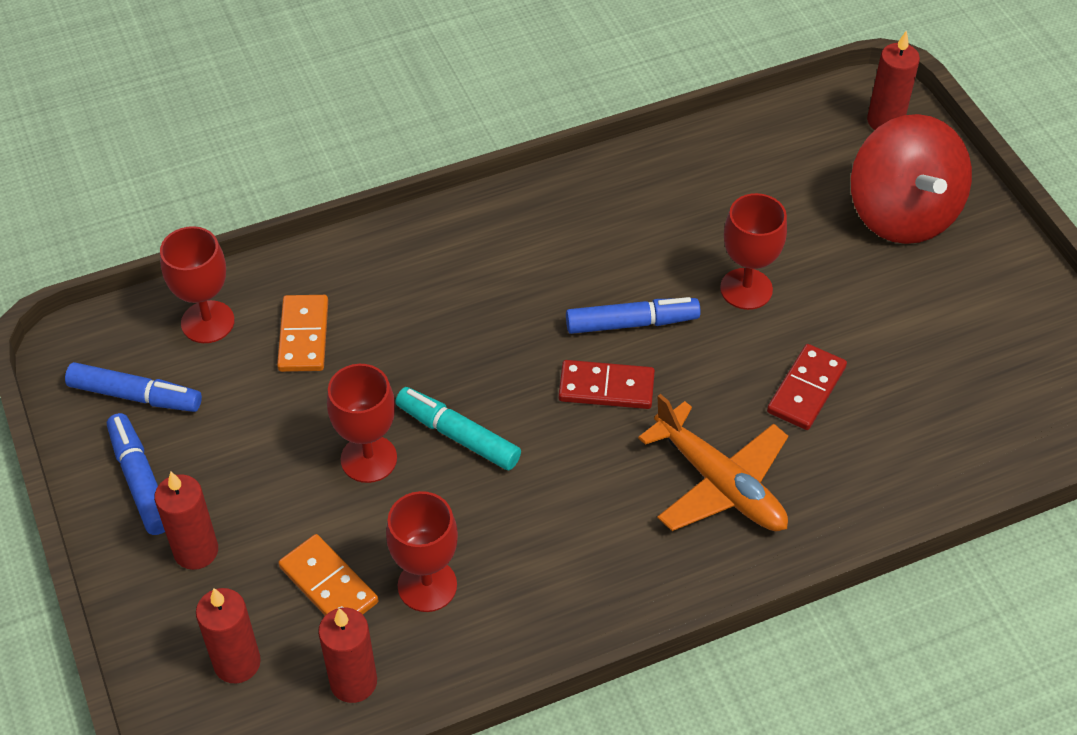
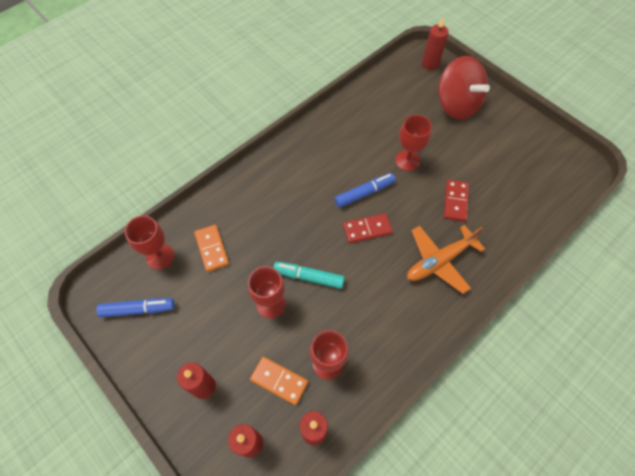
camera: 20 degrees left, 10 degrees up
blue marker [107,413,165,535] -> none
orange plane [638,394,788,531] -> orange plane turned 120 degrees clockwise [407,225,485,294]

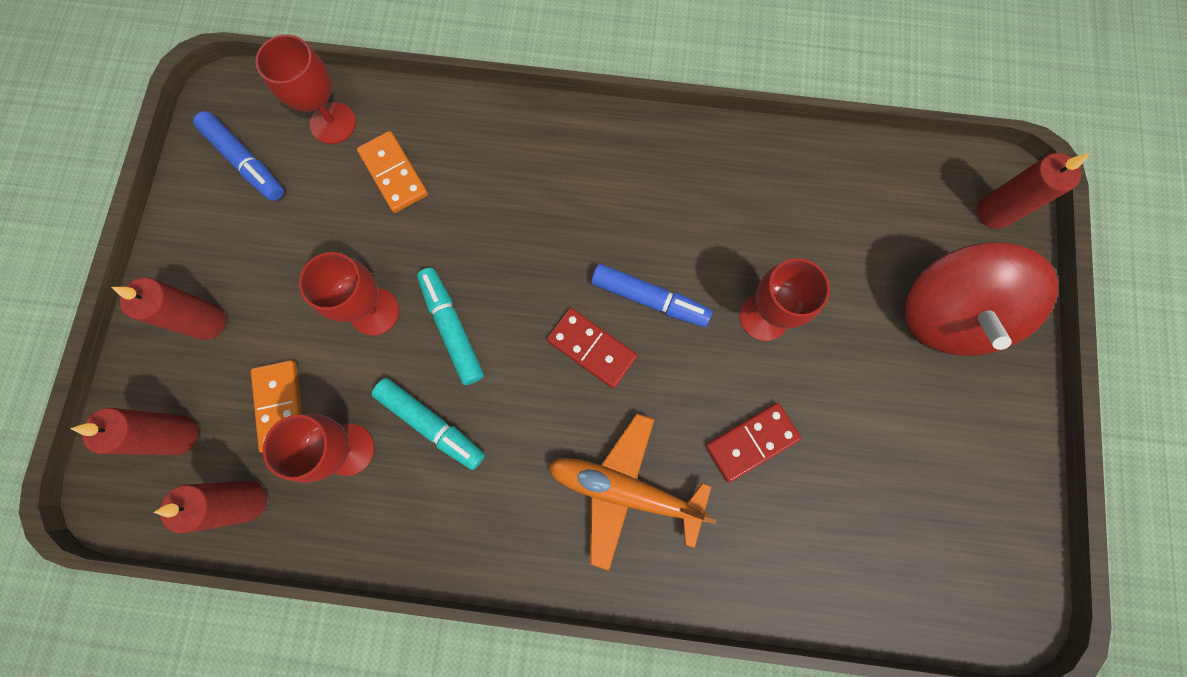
camera: 50 degrees right, 15 degrees up
orange domino [194,225,229,272] -> orange domino turned 60 degrees counterclockwise [357,131,428,213]
none -> turquoise marker [371,378,485,470]

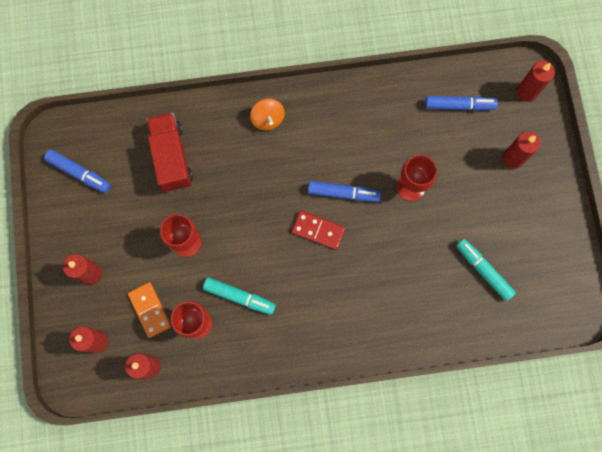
camera: 15 degrees left, 0 degrees up
red goblet [255,35,356,144] -> none
orange domino [357,131,428,213] -> red truck [146,112,193,192]
turquoise marker [417,268,484,385] -> turquoise marker moved to [456,239,516,301]
orange plane [548,413,717,571] -> none
red domino [705,402,801,483] -> none
red spinning top [905,242,1058,356] -> red candle [503,131,541,169]
none -> orange spinning top [250,99,285,131]
none -> blue marker [425,96,498,111]

